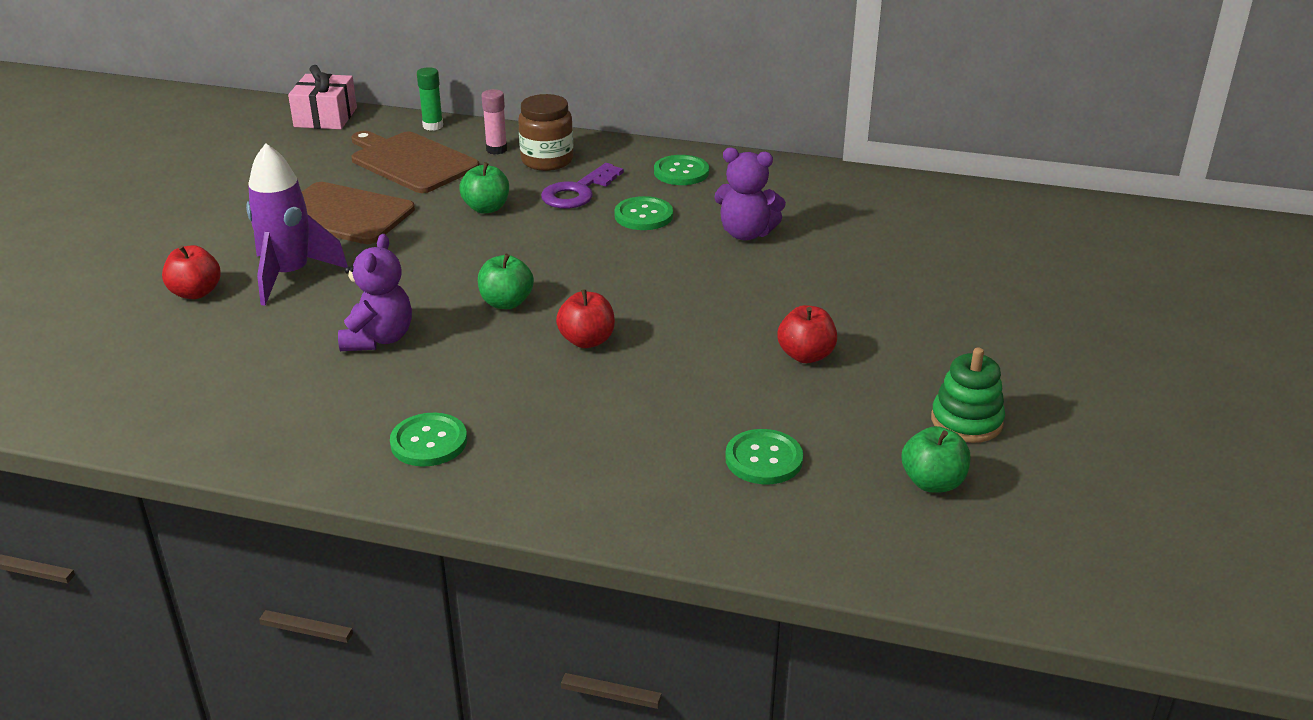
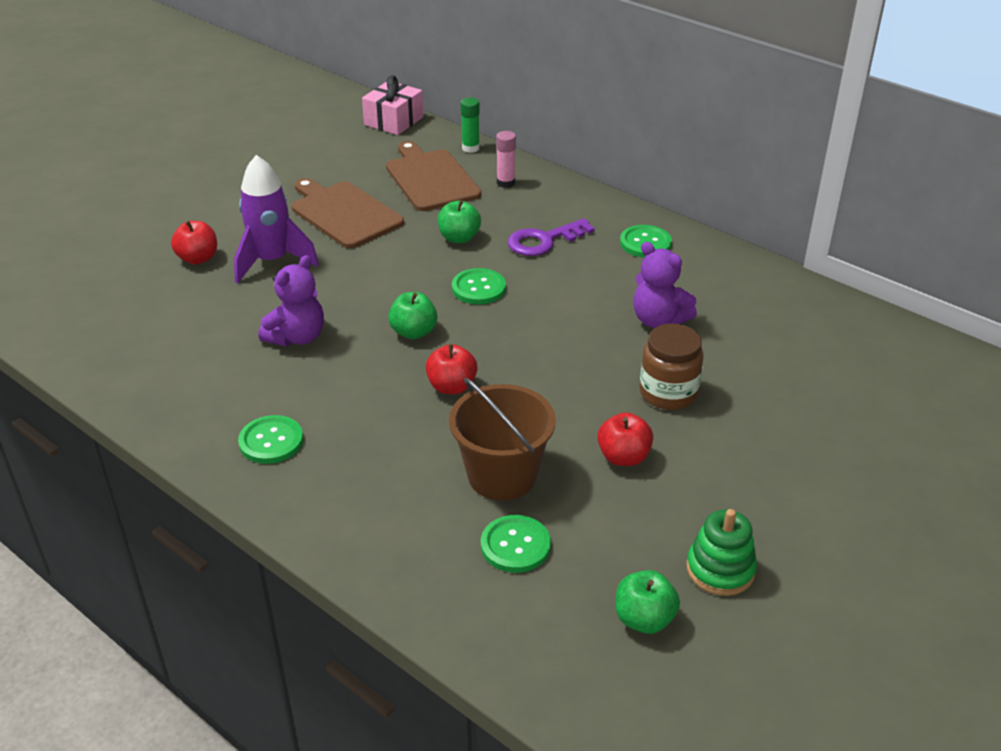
camera: 25 degrees right, 5 degrees up
brown jar [518,94,573,171] -> brown jar moved to [640,323,704,410]
green button [614,196,673,230] -> green button moved to [452,268,506,305]
none -> brown bucket [449,378,556,501]

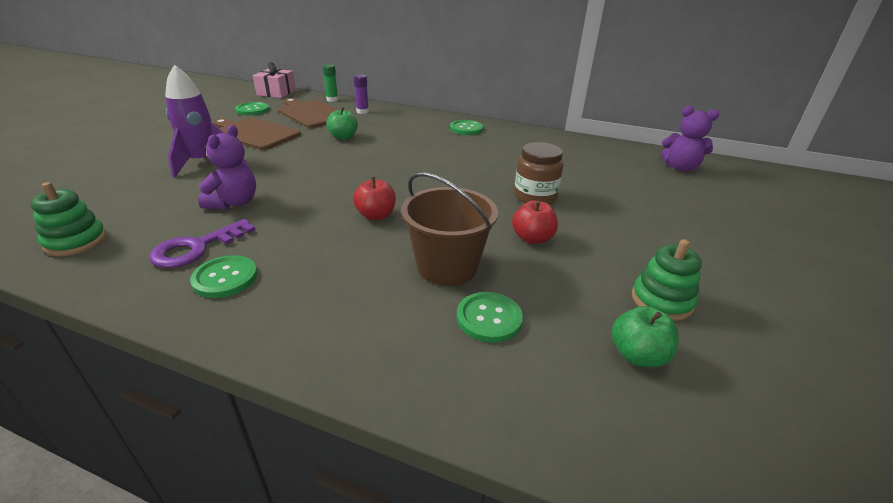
camera: 20 degrees left, 5 degrees down
red apple [171,220,217,265] -> none
green apple [388,292,438,339] -> none
green button [452,268,506,305] -> green button moved to [235,102,269,115]
pink glue stick [496,131,516,188] -> purple glue stick [354,74,369,114]
purple key [508,218,595,256] -> purple key moved to [149,219,255,268]
purple teddy bear [633,242,697,328] -> purple teddy bear moved to [661,106,720,171]
none -> green stacking toy [31,182,107,256]

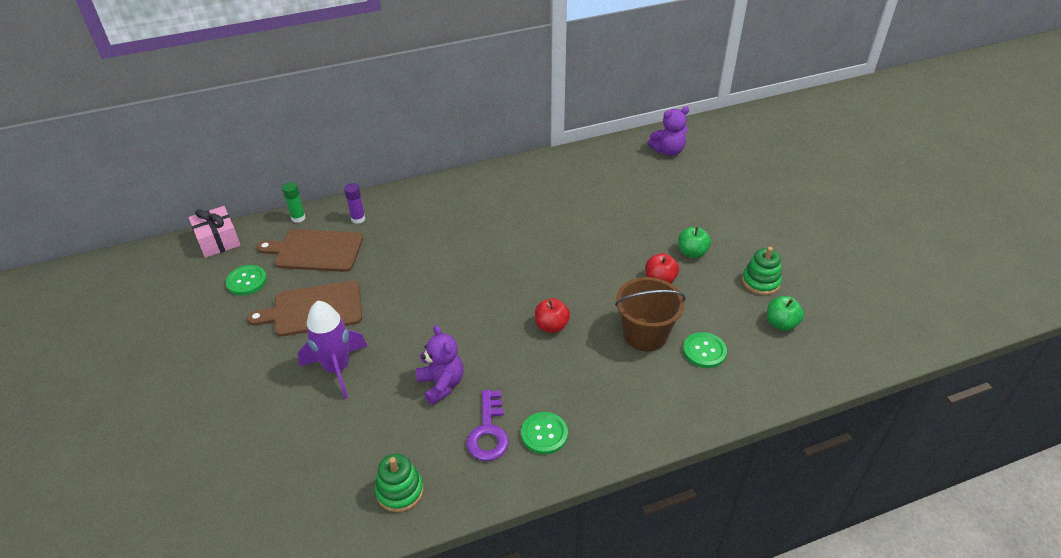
camera: 40 degrees left, 10 degrees up
green apple [326,107,358,140] -> green apple moved to [678,226,711,258]
green button [450,120,483,135] -> none
brown jar [514,142,564,204] -> none

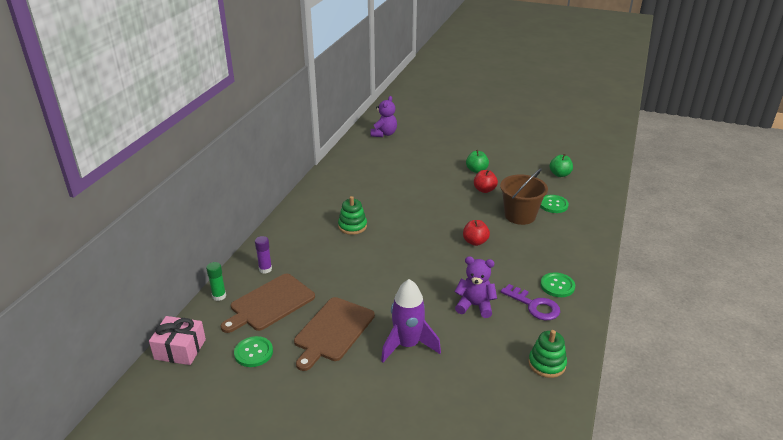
camera: 50 degrees left, 10 degrees down
green stacking toy [742,247,782,295] -> green stacking toy moved to [338,196,367,235]

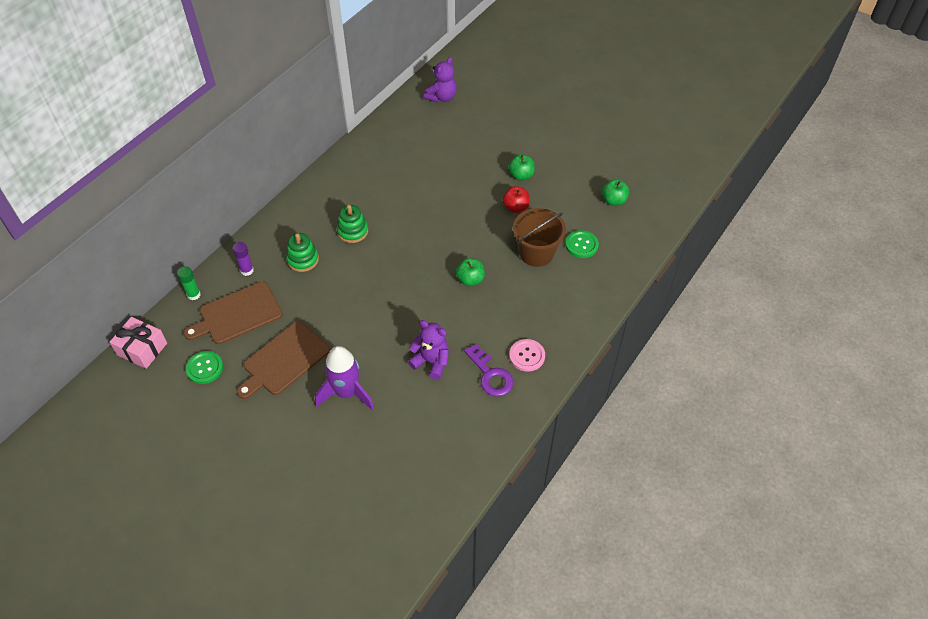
camera: 15 degrees right, 20 degrees up
red apple [463,220,490,246] -> green apple [456,258,485,286]
green stacking toy [528,330,567,378] -> green stacking toy moved to [286,233,319,272]
green button [540,273,575,297] -> pink button [509,339,545,372]

